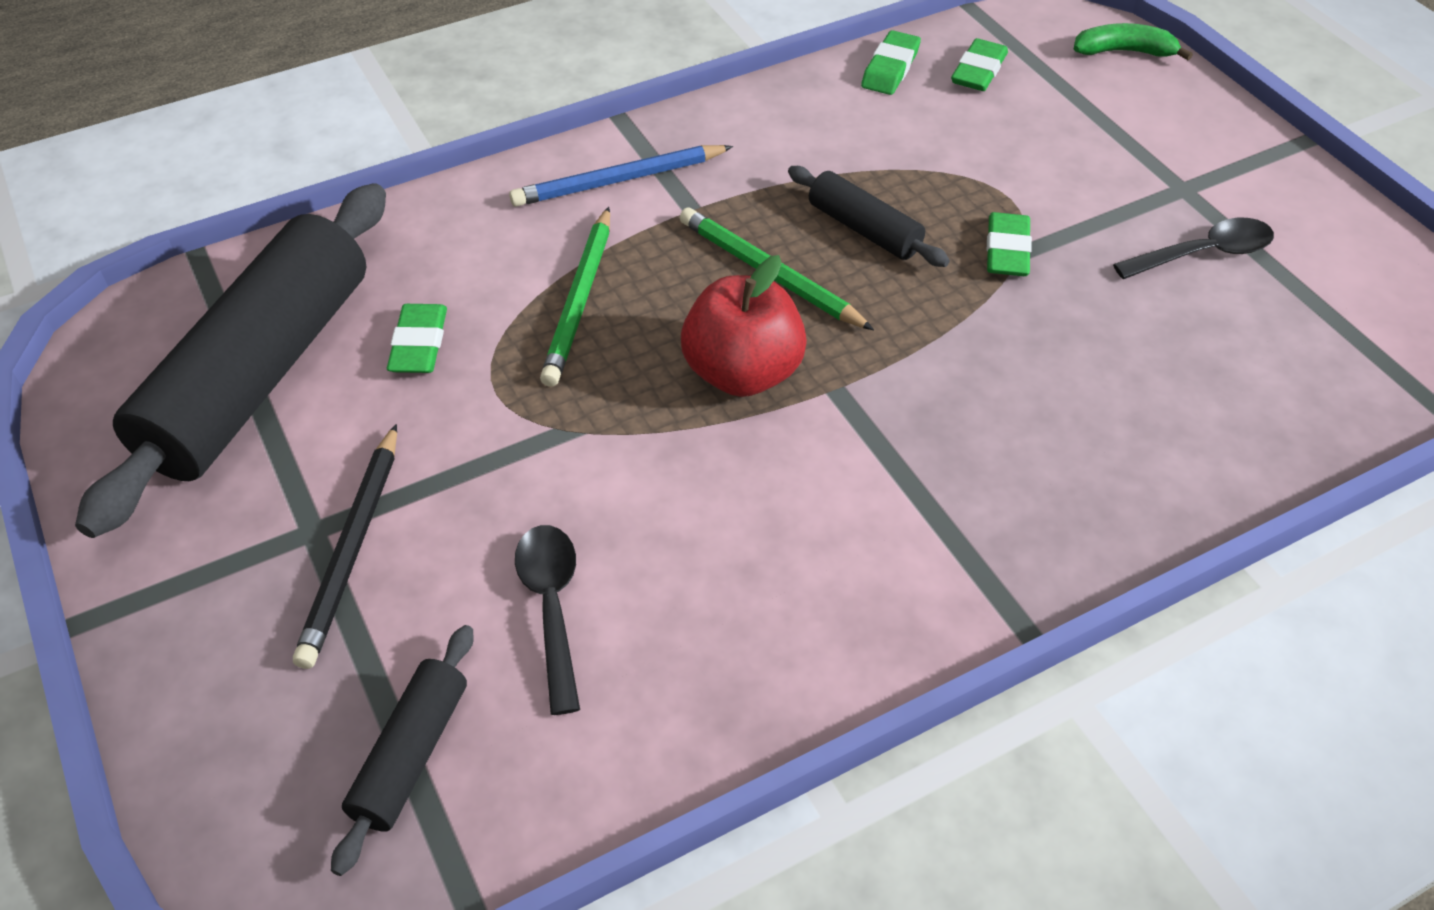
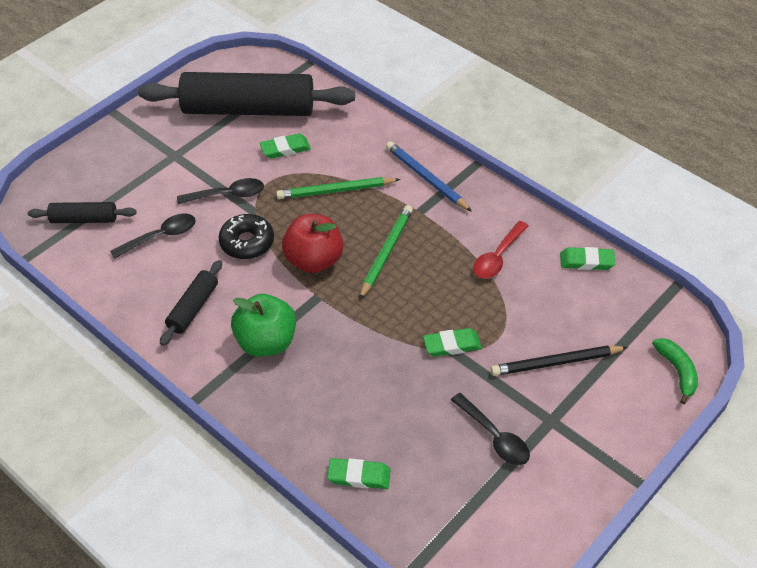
camera: 70 degrees right, 0 degrees up
black pencil [293,424,397,669] -> black pencil moved to [491,345,628,376]
black rolling pin [788,166,950,267] -> black rolling pin moved to [160,260,222,346]
green eraser [951,38,1008,91] -> green eraser moved to [327,458,391,489]
none -> black spoon [177,178,264,204]
none -> black donut [218,214,274,259]
none -> green apple [231,294,296,357]
none -> red spoon [473,221,529,279]

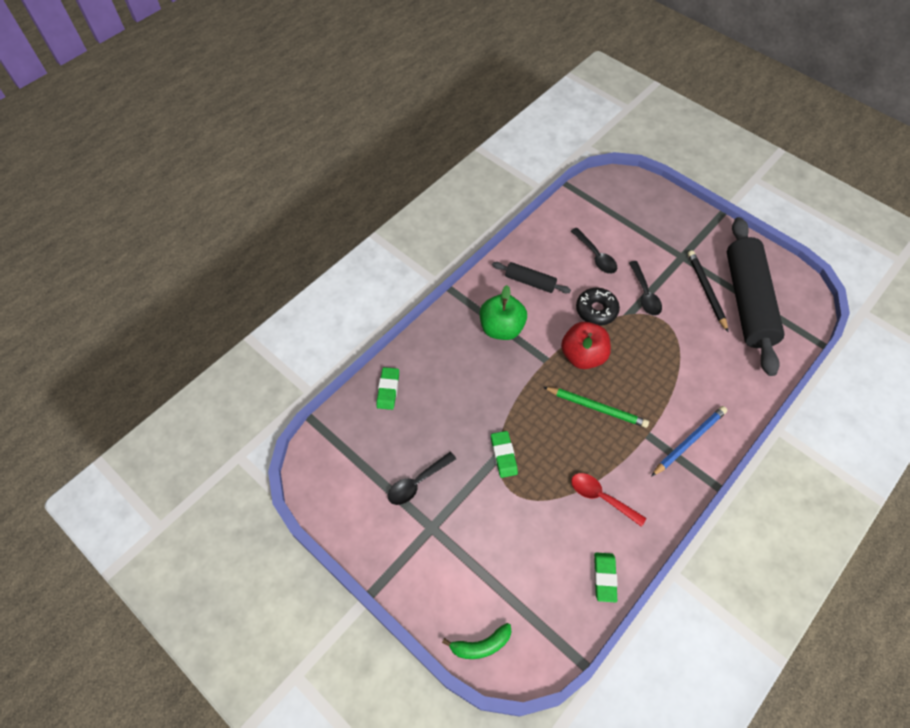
camera: 90 degrees right, 10 degrees up
black rolling pin [28,202,137,223] -> none
green eraser [260,133,311,159] -> none
green pencil [276,177,400,199] -> none
black pencil [491,345,628,376] -> black pencil moved to [688,250,728,332]

